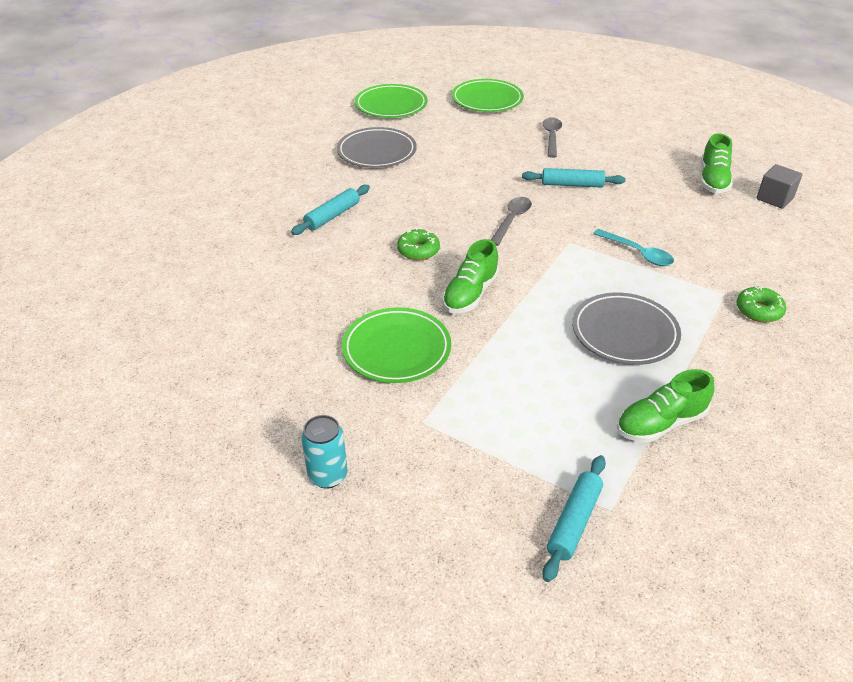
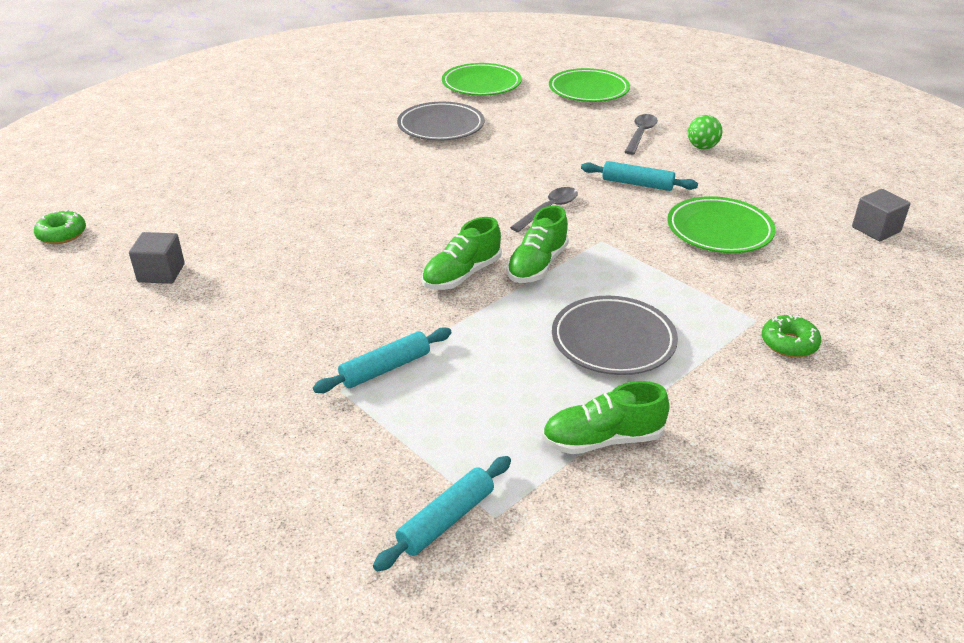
camera: 15 degrees right, 5 degrees down
turquoise rolling pin [291,185,370,235] -> turquoise rolling pin moved to [313,327,452,393]
turquoise can [301,415,347,489] -> none
green plate [342,307,451,383] -> green plate moved to [667,196,776,253]
green donut [397,228,440,260] -> green donut moved to [34,210,86,244]
turquoise spoon [593,229,674,266] -> none
green shoe [700,133,733,193] -> green shoe moved to [507,205,569,283]
none -> grey cube [129,232,185,284]
none -> green ball [688,115,723,149]

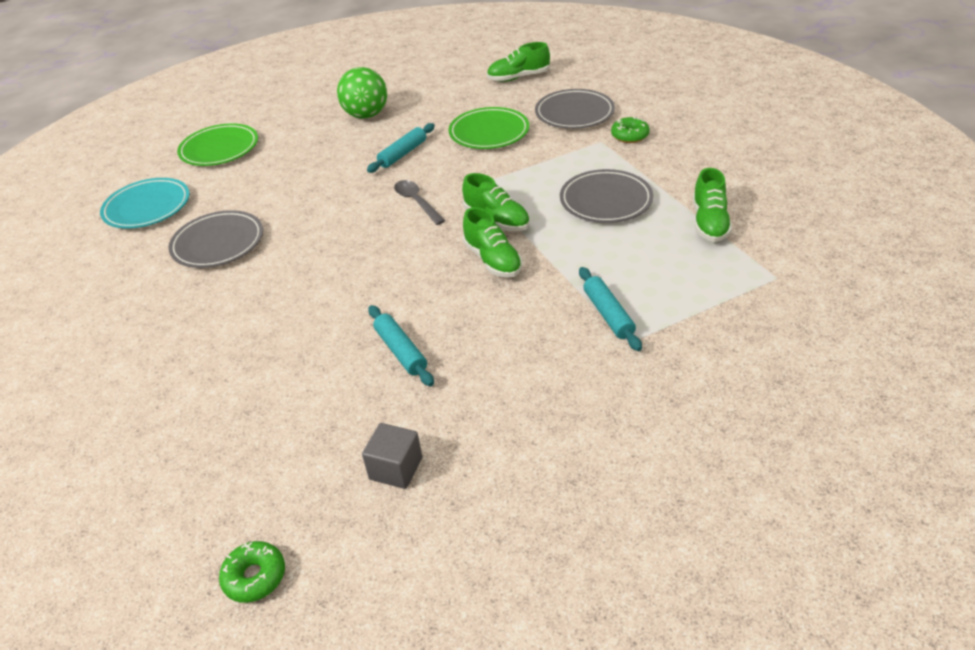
camera: 70 degrees left, 5 degrees up
turquoise rolling pin [373,456,511,572] -> turquoise rolling pin moved to [368,305,434,386]
green plate [442,63,522,96] -> turquoise plate [100,178,190,229]
grey spoon [625,114,658,155] -> none
green ball [688,115,723,149] -> green ball [337,67,387,119], size x1.73
grey cube [852,189,910,241] -> green shoe [487,42,550,82]
none -> grey plate [535,89,615,129]

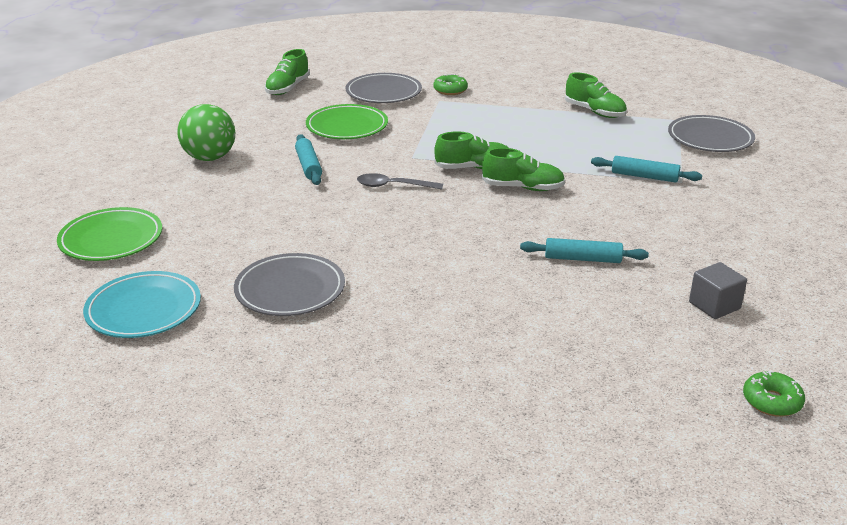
camera: 55 degrees left, 10 degrees down
grey plate [560,169,653,223] -> grey plate moved to [668,115,755,152]

